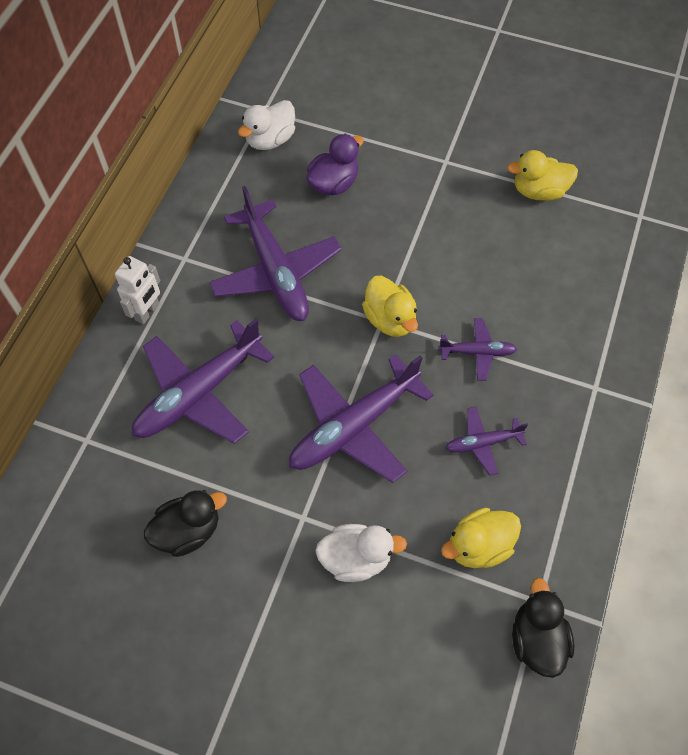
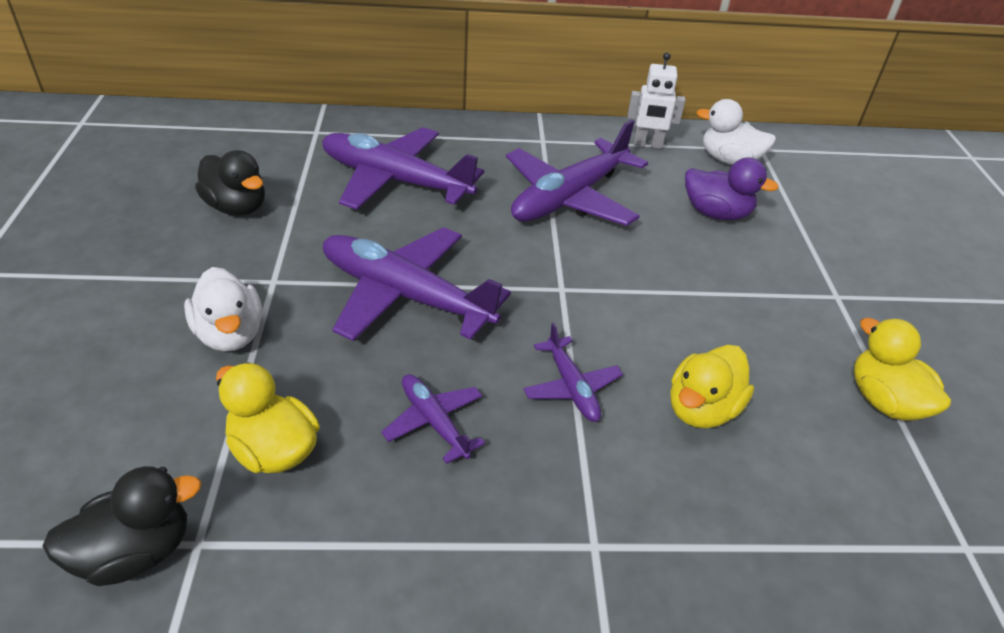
camera: 65 degrees right, 20 degrees down
white robot [115,256,160,324] -> white robot moved to [627,52,685,149]
yellow duck [362,276,418,337] -> yellow duck moved to [670,345,754,428]

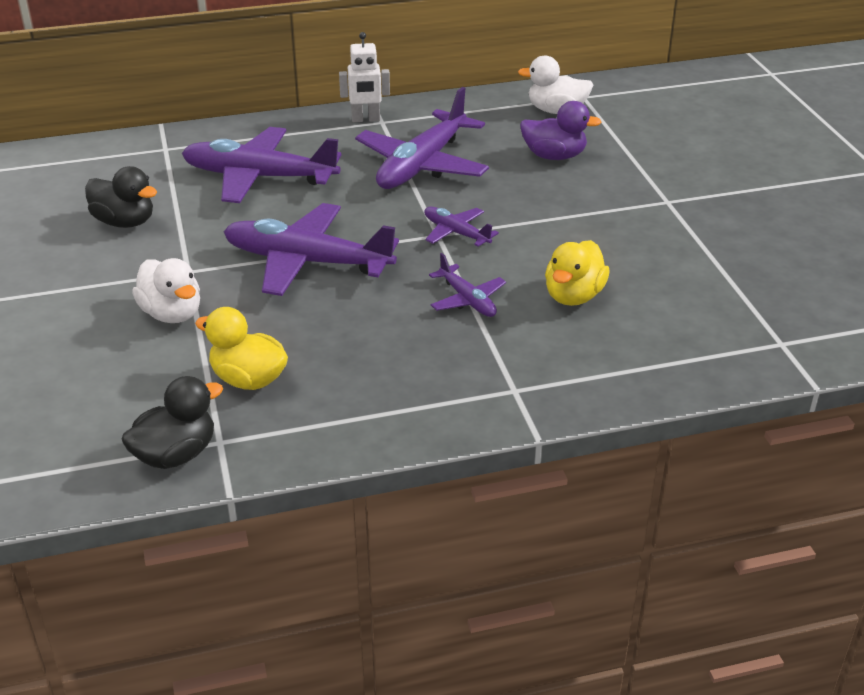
camera: 10 degrees left, 5 degrees down
purple plane [381,374,485,464] -> purple plane moved to [424,207,499,247]
white robot [627,52,685,149] -> white robot moved to [339,32,390,122]
yellow duck [854,318,951,421] -> none

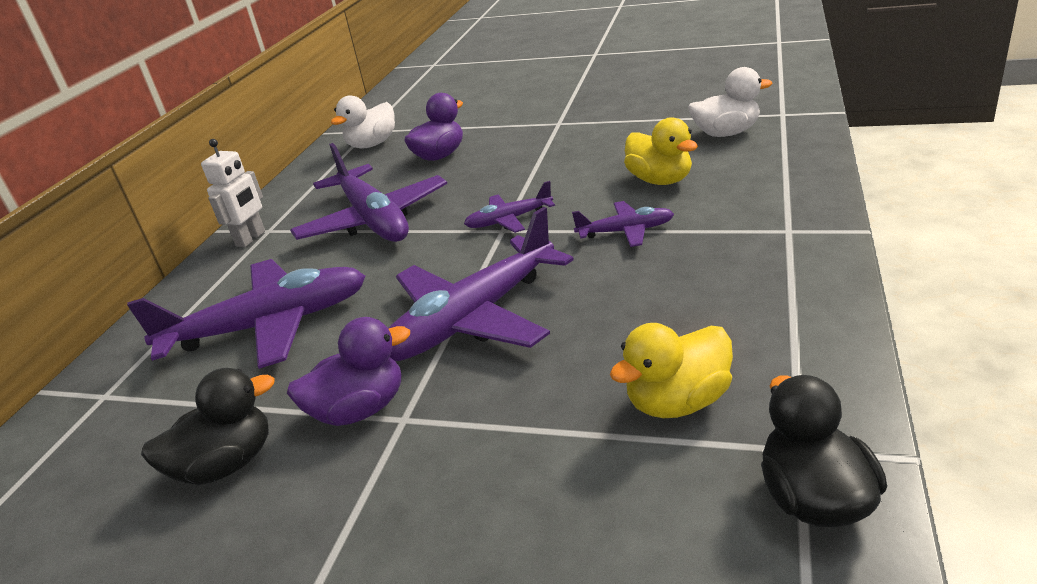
camera: 55 degrees left, 5 degrees down
white duck [132,258,200,323] -> white duck moved to [688,67,772,137]
purple plane [182,127,341,203] -> purple plane turned 150 degrees counterclockwise [127,259,366,369]
none -> purple duck [287,317,410,426]

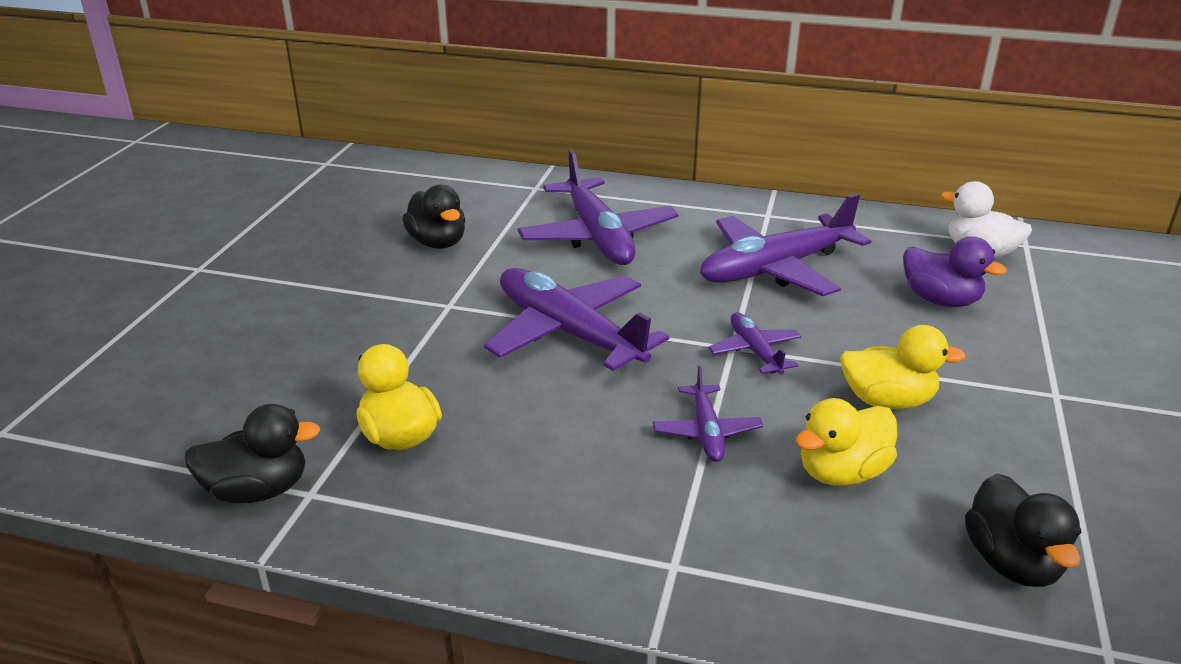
camera: 85 degrees right, 0 degrees up
white robot [201,139,265,247] -> none
purple duck [287,317,410,426] -> none
white duck [688,67,772,137] -> black duck [965,473,1082,587]
none -> yellow duck [840,325,966,409]

